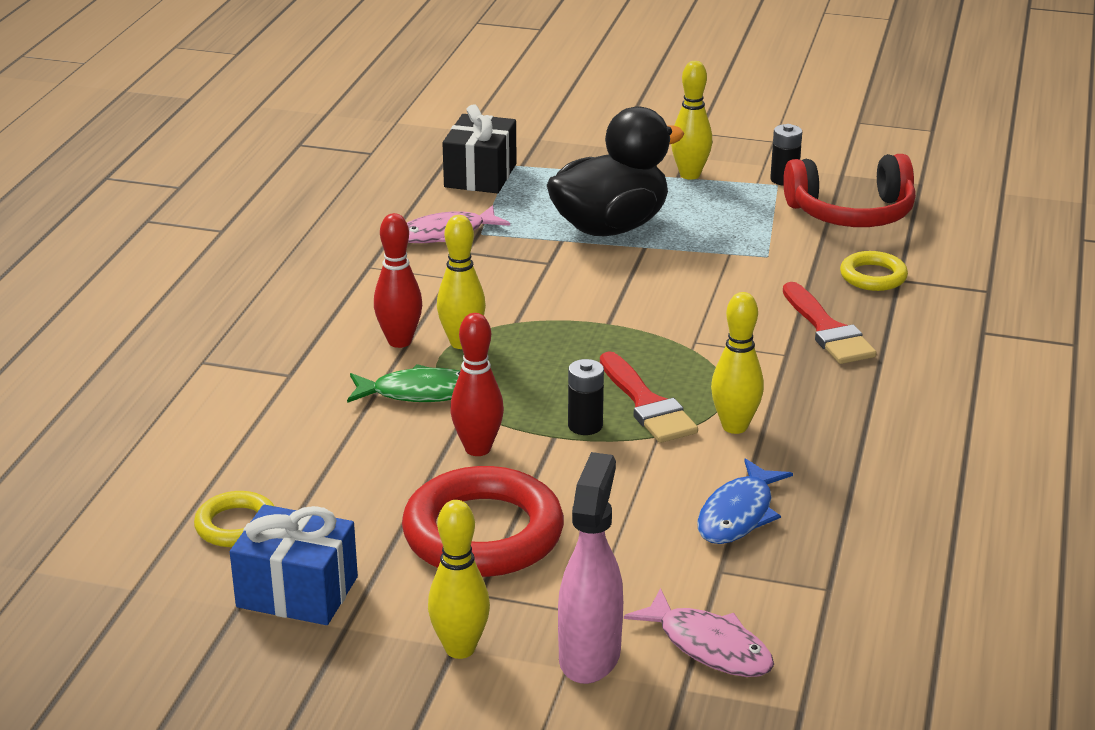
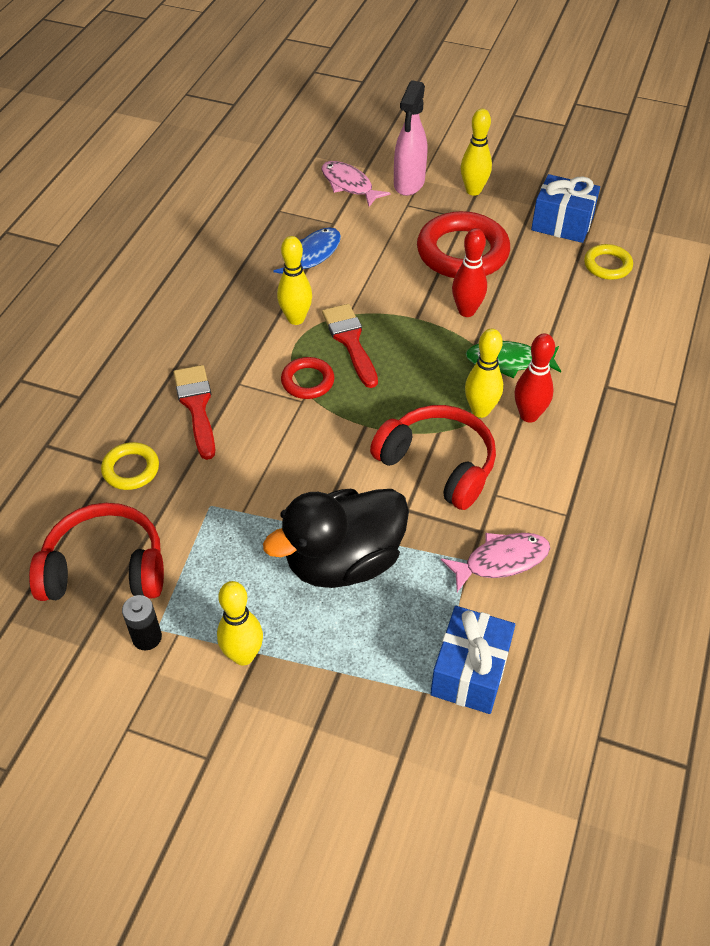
camera: 175 degrees left, 20 degrees up
black gift [442,104,517,193] -> blue gift [430,606,515,714]
black battery [568,359,604,435] -> none
none -> red ring [281,357,334,399]
none -> red headphones [370,405,496,510]

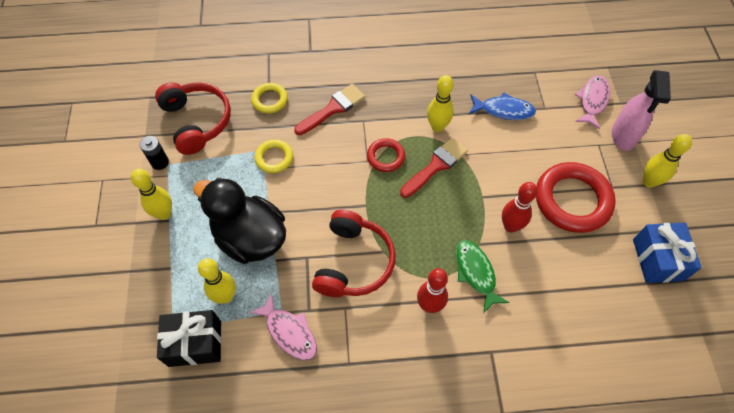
camera: 65 degrees right, 10 degrees up
pink spray bottle [394,80,427,196] -> pink spray bottle turned 75 degrees counterclockwise [612,70,671,151]
blue gift [430,606,515,714] -> black gift [157,310,222,367]
yellow bowling pin [465,329,503,418] -> yellow bowling pin moved to [198,258,236,304]
yellow ring [584,244,633,280] -> yellow ring moved to [254,139,293,173]

